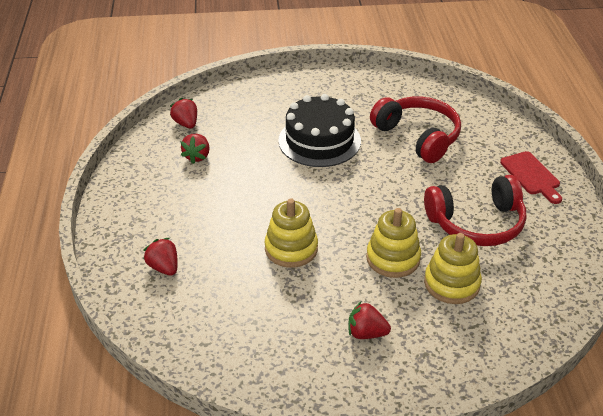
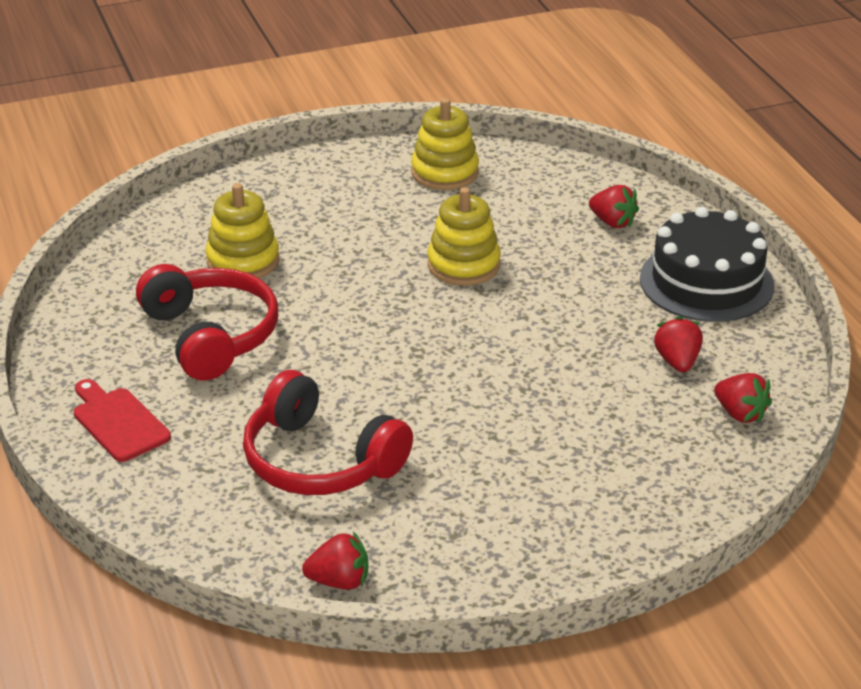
camera: 165 degrees right, 5 degrees down
black cake [278,94,361,167] -> black cake moved to [640,207,774,322]
red strawberry [349,301,391,339] -> red strawberry moved to [302,531,369,590]
yellow stacking toy [366,208,421,278] -> yellow stacking toy moved to [411,98,479,190]
red headphones [424,175,526,246] -> red headphones turned 90 degrees clockwise [136,264,278,381]

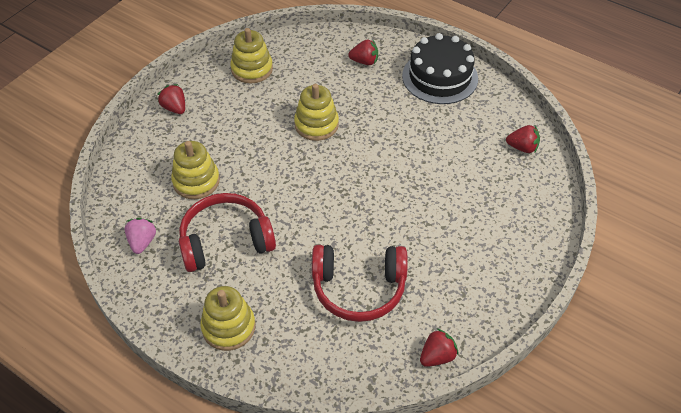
camera: 35 degrees left, 15 degrees up
red cutting board [74,379,171,462] -> yellow stacking toy [200,286,255,351]
red headphones [136,264,278,381] -> red headphones turned 45 degrees counterclockwise [179,193,276,272]
red strawberry [654,316,703,372] -> red strawberry moved to [157,84,185,114]
none -> pink strawberry [125,218,156,254]

